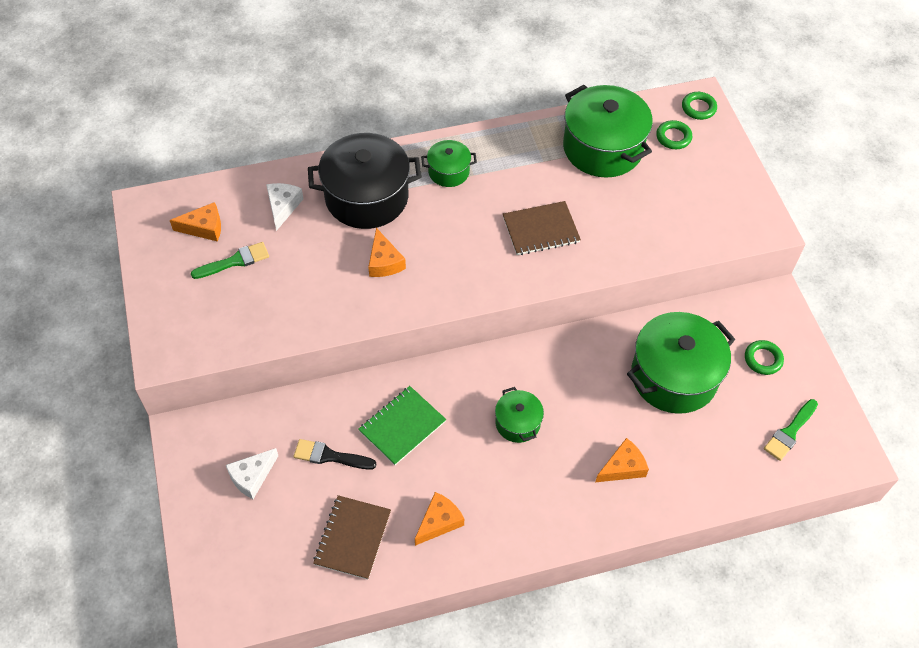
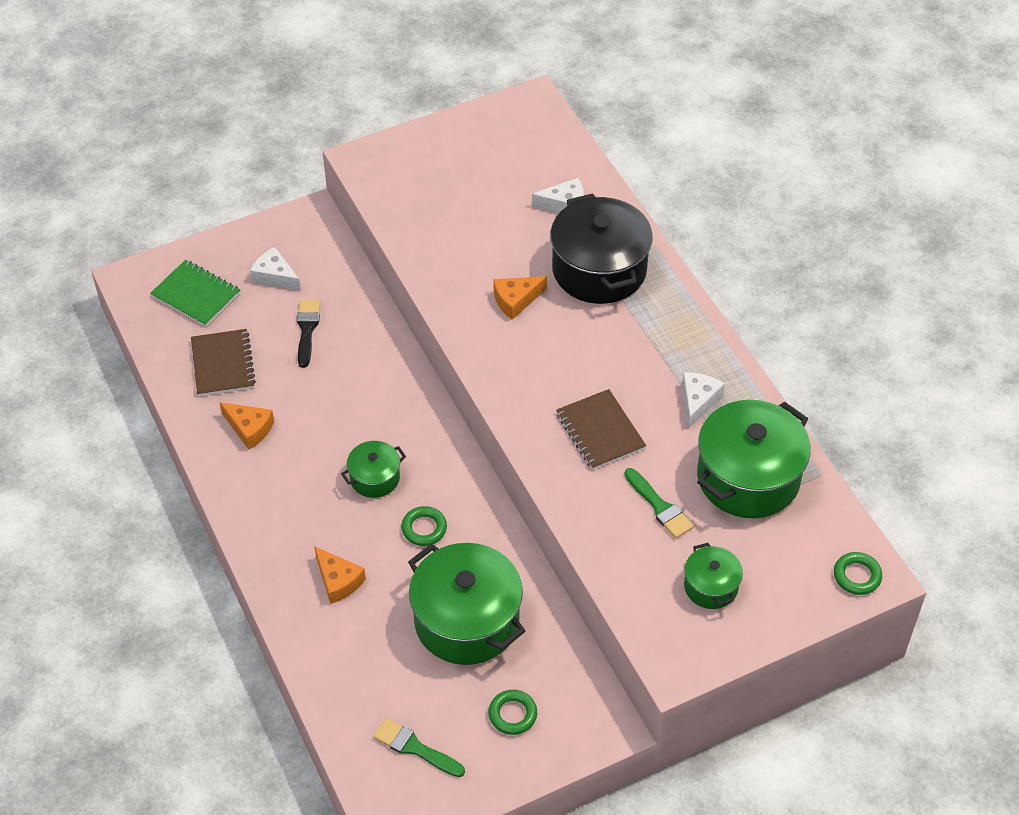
camera: 80 degrees right, 5 degrees down
orange cheese [170,202,221,242] -> none
green brush [191,242,269,279] -> green brush moved to [624,468,694,539]
brown notebook [313,495,391,580] -> brown notebook turned 75 degrees clockwise [191,329,256,396]
green notebook [359,386,446,465] -> green notebook moved to [150,260,240,327]
green pot [421,140,477,187] -> green pot moved to [684,543,743,609]
green ring [656,120,692,149] -> green ring moved to [401,506,447,546]
none -> white cheese [682,372,725,429]

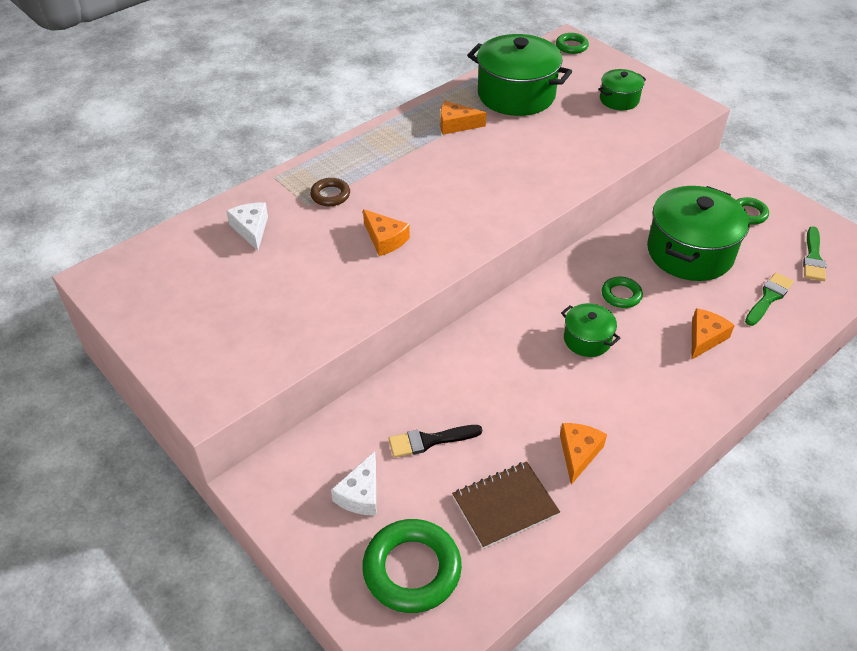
camera: 105 degrees left, 5 degrees down
green notebook [150,260,240,327] -> green ring [362,519,462,613]
black pot [550,193,653,304] -> brown ring [310,178,350,206]
brown notebook [556,389,646,470] -> none
green brush [624,468,694,539] -> green brush moved to [745,272,794,326]
white cheese [682,372,725,429] -> orange cheese [440,101,486,135]

